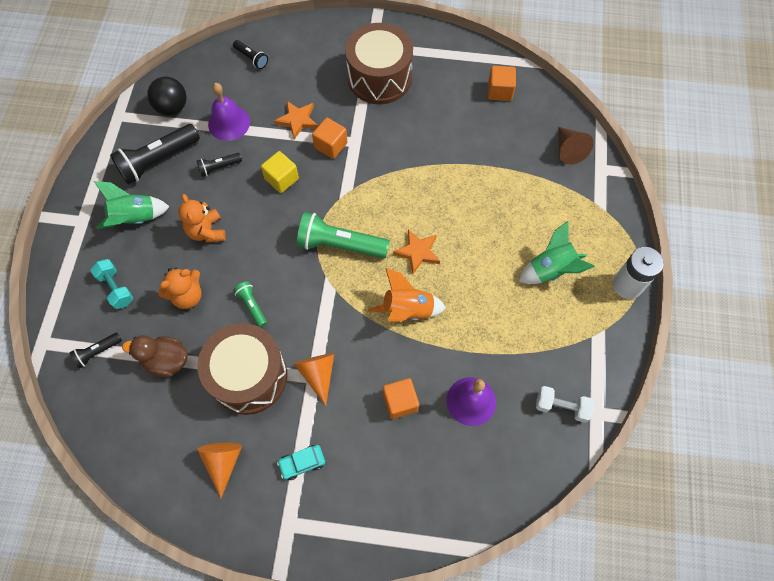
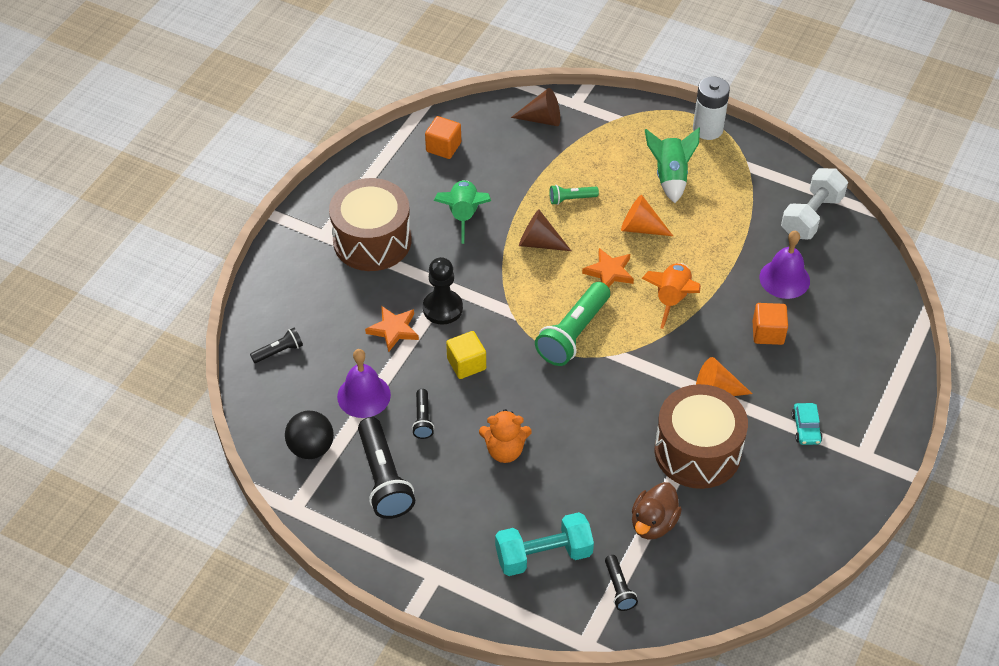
camera: 70 degrees left, 15 degrees down
turquoise dumbbell [90,259,134,309] -> turquoise dumbbell [495,512,594,576], size x1.53
green rocket [94,181,170,229] -> green rocket moved to [434,180,491,244]
orange teddy bear [158,268,202,309] -> none
orange cone [197,443,242,498] -> orange cone moved to [621,195,673,236]
green flashlight [233,281,267,327] -> green flashlight moved to [549,185,599,205]
orange cube [312,118,347,159] -> black pawn [423,257,463,325]
white dumbbell [536,386,594,423] -> white dumbbell [781,168,848,239], size x1.53
none -> brown cone [519,210,571,251]

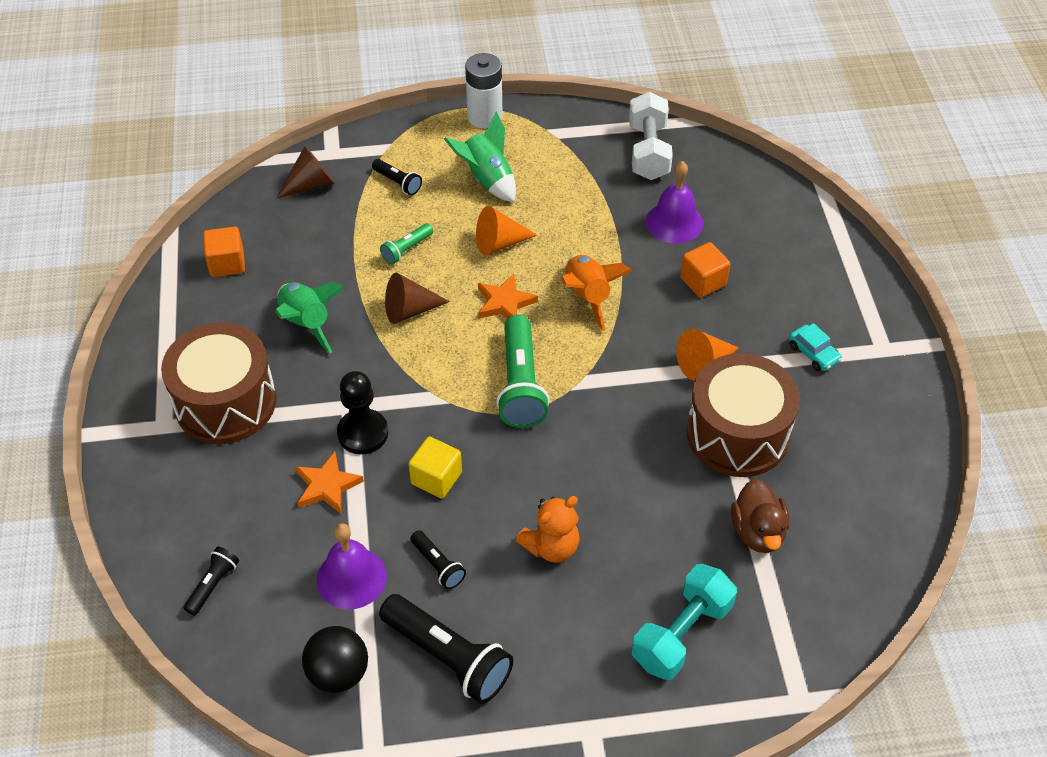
camera: 35 degrees left, 0 degrees up
black flashlight [605,555,638,611] -> black flashlight moved to [372,159,422,195]

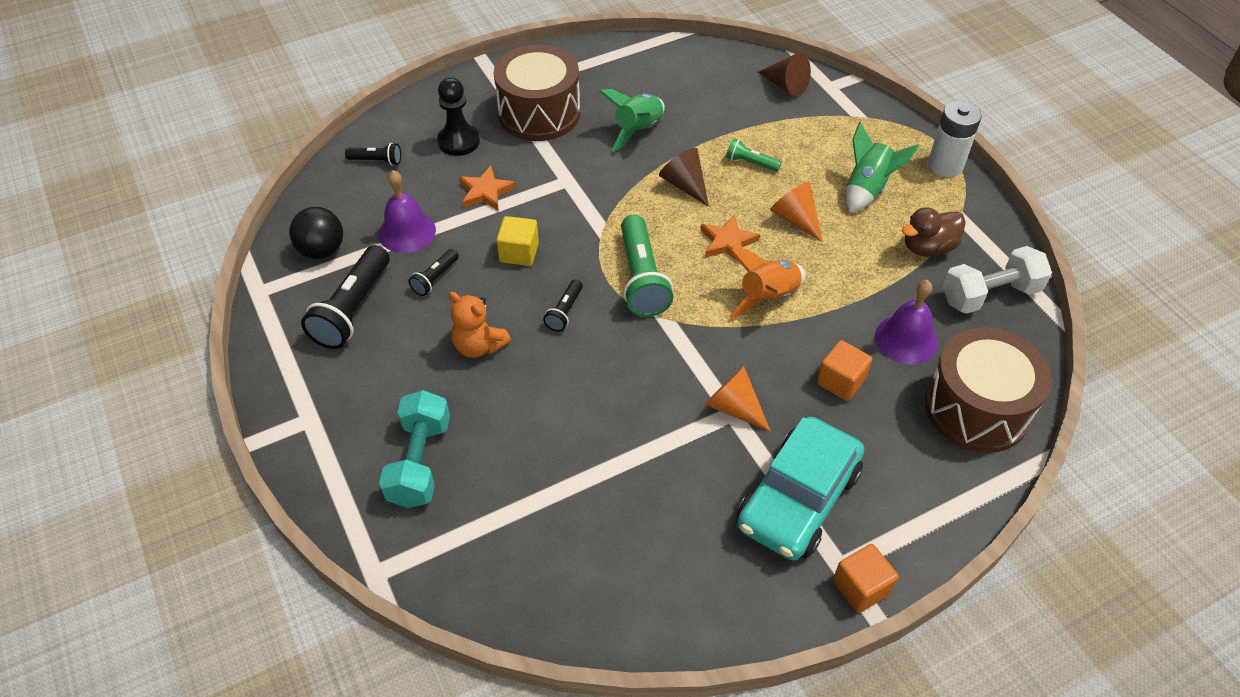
camera: 70 degrees right, 0 degrees up
orange cube [203,227,245,277] -> orange cube moved to [833,544,899,613]
black pawn [337,371,388,454] -> black pawn moved to [437,77,480,156]
black flashlight [372,159,422,195] -> black flashlight moved to [543,279,583,332]
green flashlight [496,314,550,428] -> green flashlight turned 75 degrees counterclockwise [621,215,673,317]
turquoise dumbbell [632,564,737,680] -> turquoise dumbbell turned 75 degrees clockwise [379,390,450,508]
brown drum [686,353,800,477] -> brown drum moved to [924,327,1051,453]
brown duck [731,479,789,553] -> brown duck moved to [902,208,966,257]
turquoise car [789,323,842,371] -> turquoise car [737,416,864,561], size x2.48

